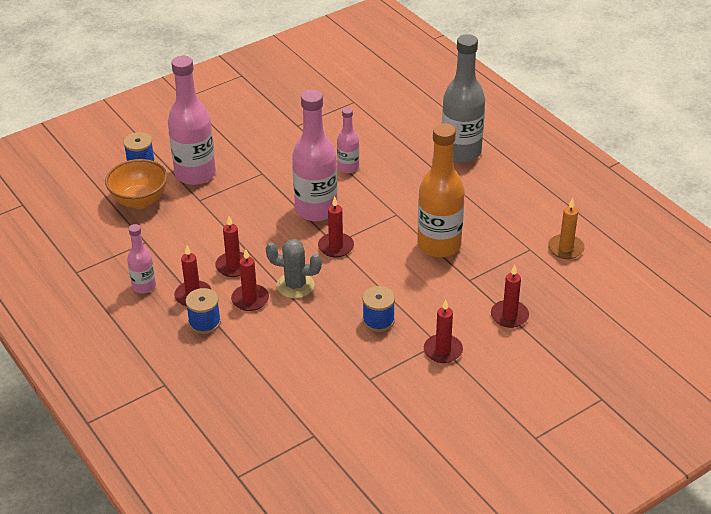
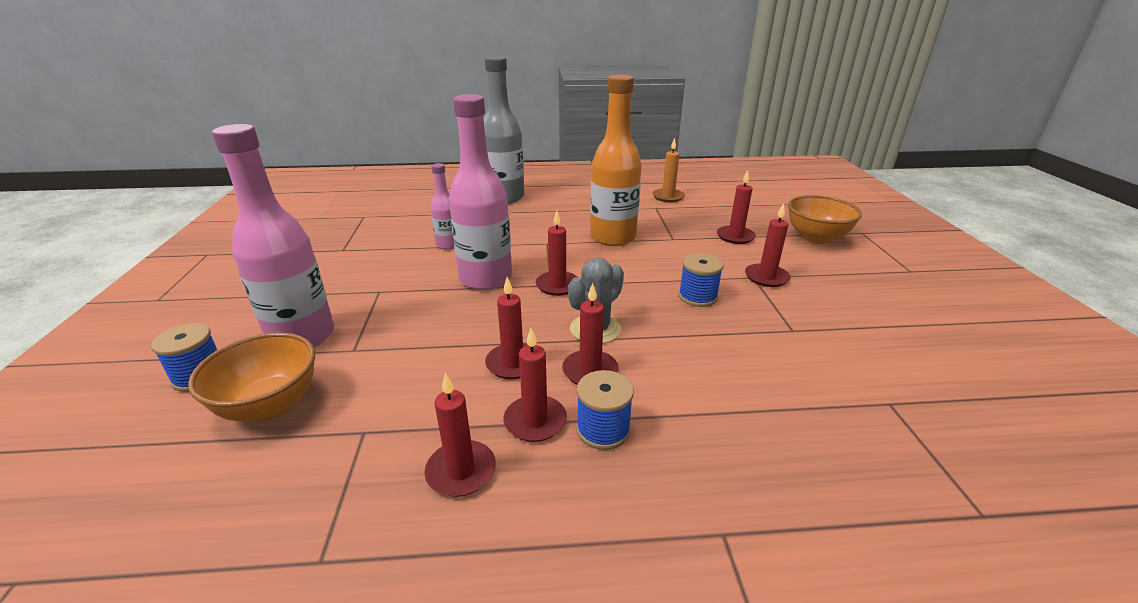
camera: 60 degrees left, 10 degrees down
pink bottle [127,224,156,293] -> red candle [424,373,496,497]
none -> orange bowl [788,195,862,244]

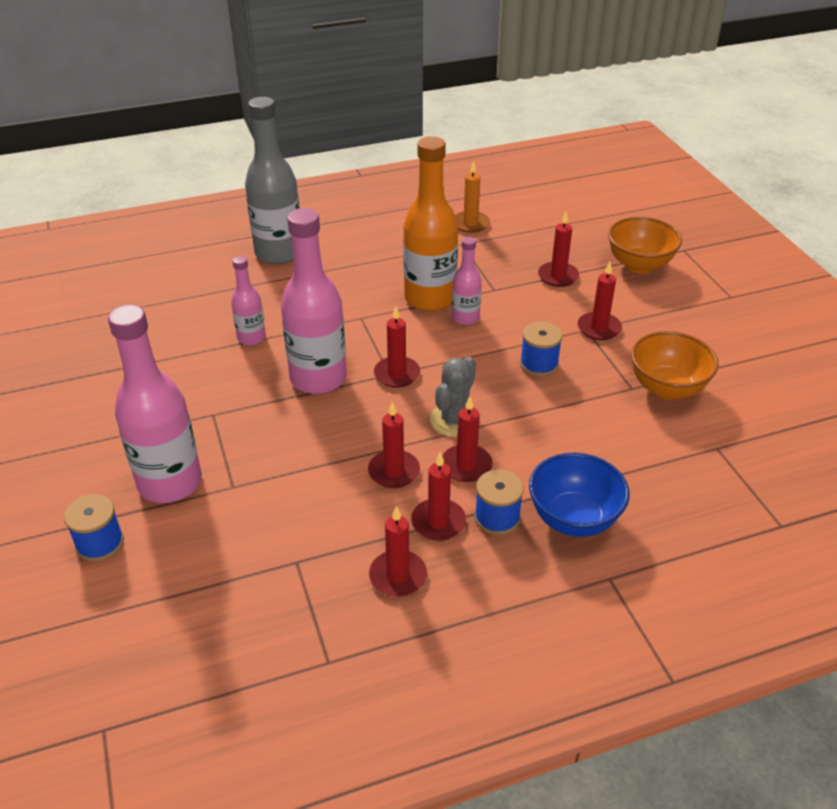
camera: 15 degrees left, 10 degrees up
orange bowl [188,333,315,421] -> orange bowl moved to [631,331,719,400]
none -> pink bottle [452,237,482,325]
none -> blue bowl [529,453,630,537]

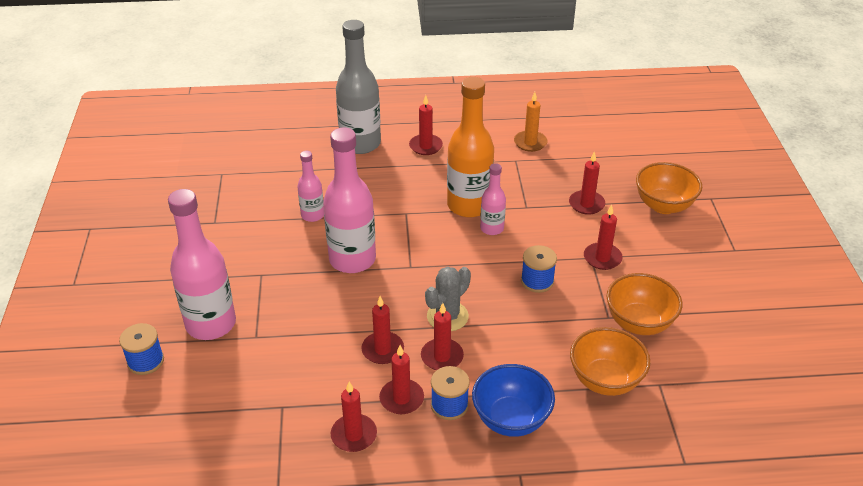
camera: 15 degrees right, 0 degrees up
red candle [374,306,420,388] -> red candle moved to [409,95,443,155]
none -> orange bowl [570,327,651,396]

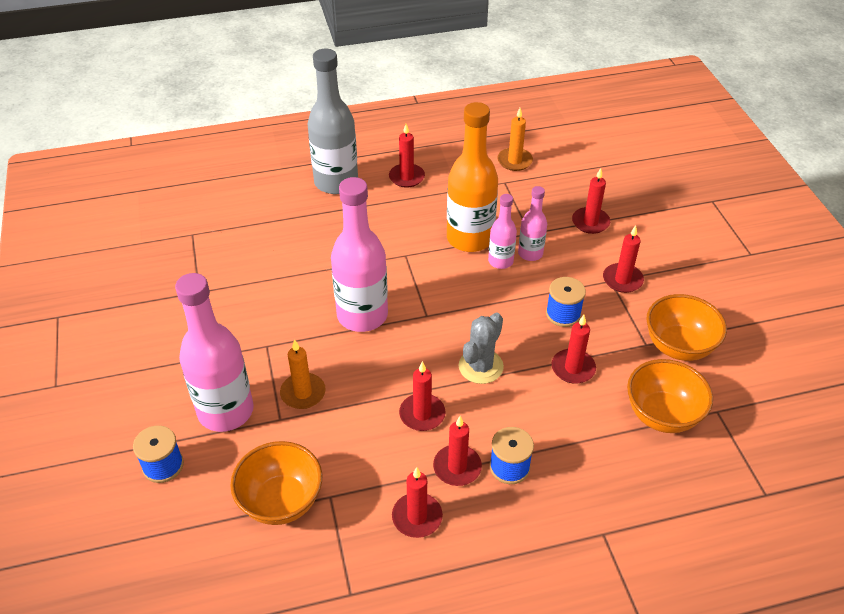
camera: 10 degrees left, 5 degrees up
pink bottle [298,151,324,222] -> pink bottle moved to [518,186,547,261]
red candle [421,303,464,370] -> red candle moved to [552,315,596,384]
blue bowl [472,364,555,437] -> none
orange bowl [636,162,702,214] -> orange bowl moved to [230,441,322,525]
none -> orange candle [280,339,326,409]

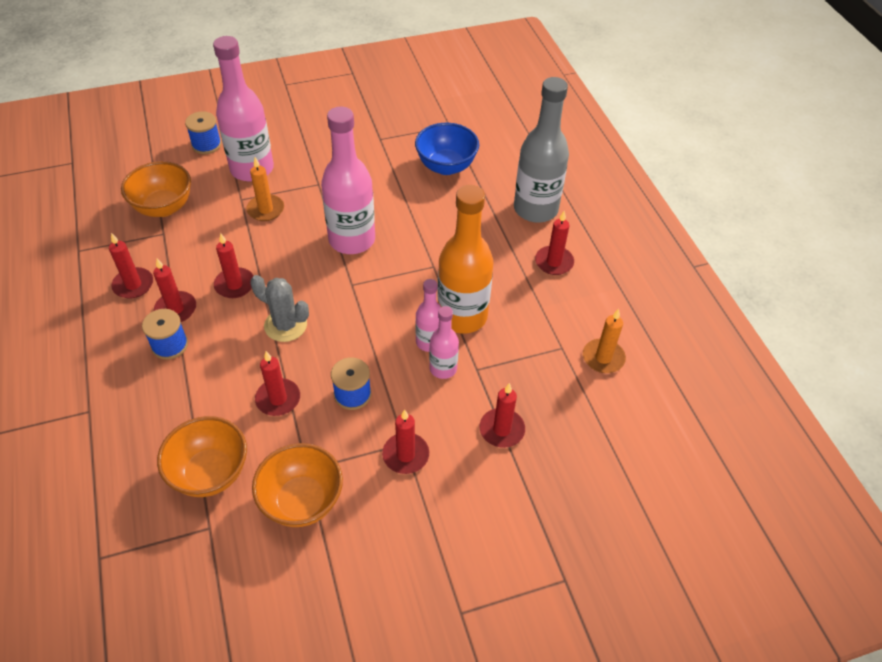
camera: 85 degrees right, 5 degrees up
none -> blue bowl [415,123,479,175]

